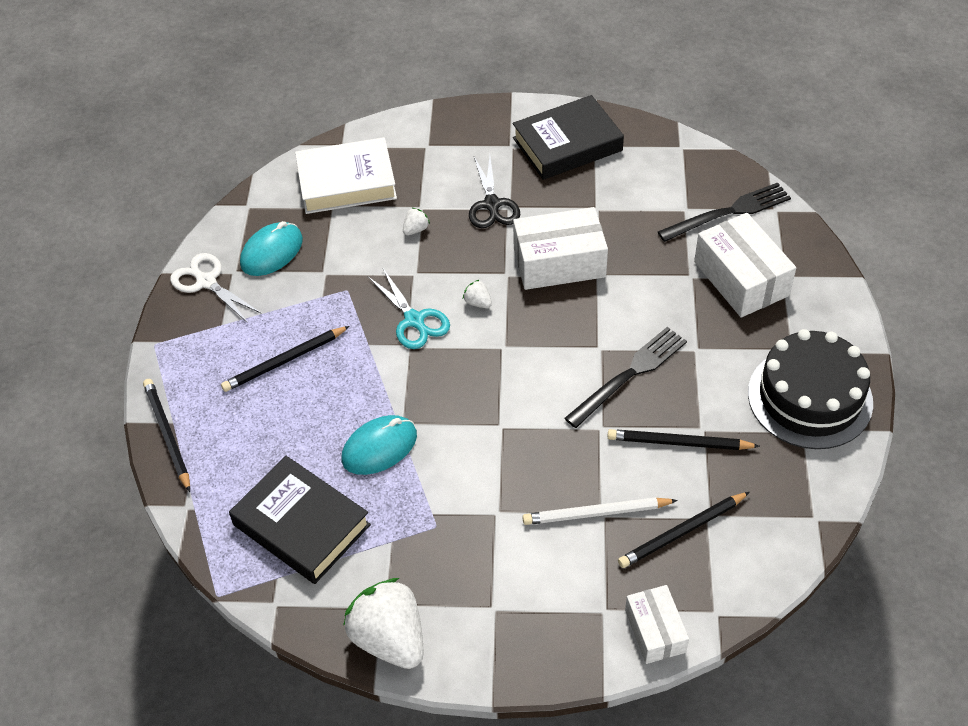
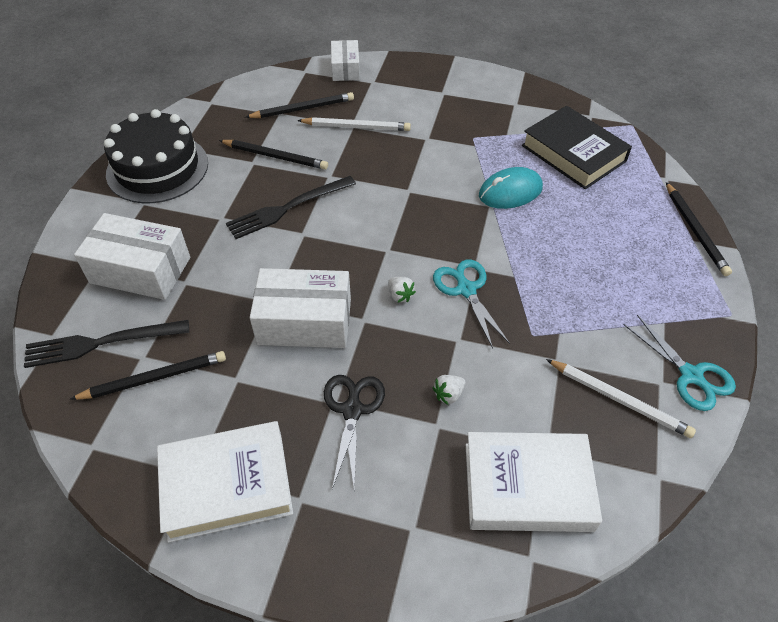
camera: 170 degrees left, 0 degrees up
white scissors [170,253,262,323] -> turquoise scissors [624,315,736,411]
black pencil [221,326,350,392] -> black pencil moved to [70,351,226,400]
turquoise mouse [240,221,303,276] -> white pencil [546,359,696,438]
white strawberry [343,578,423,669] -> none
black book [513,95,624,180] -> white book [157,421,293,543]
white box [694,213,796,317] -> white box turned 60 degrees counterclockwise [74,213,190,300]

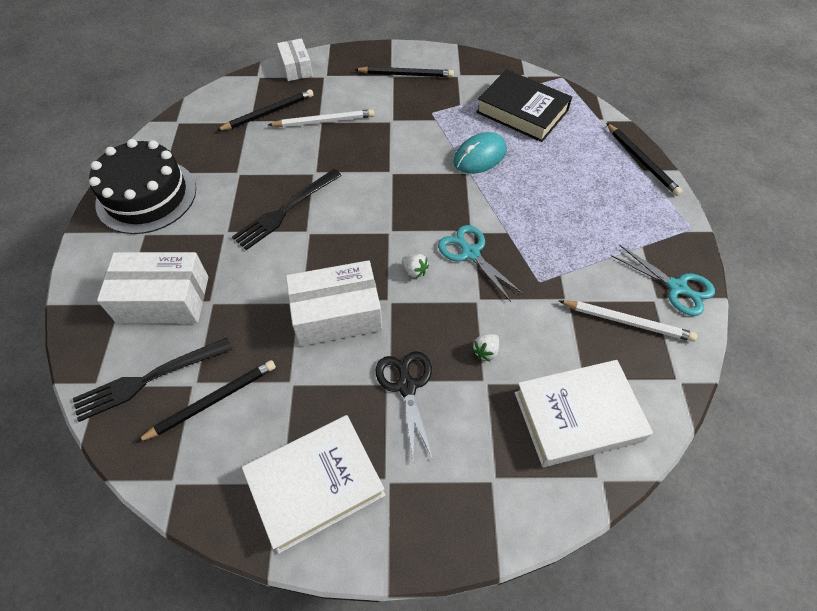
camera: 15 degrees left, 5 degrees up
black pencil [219,140,328,170] -> black pencil moved to [354,66,454,77]

